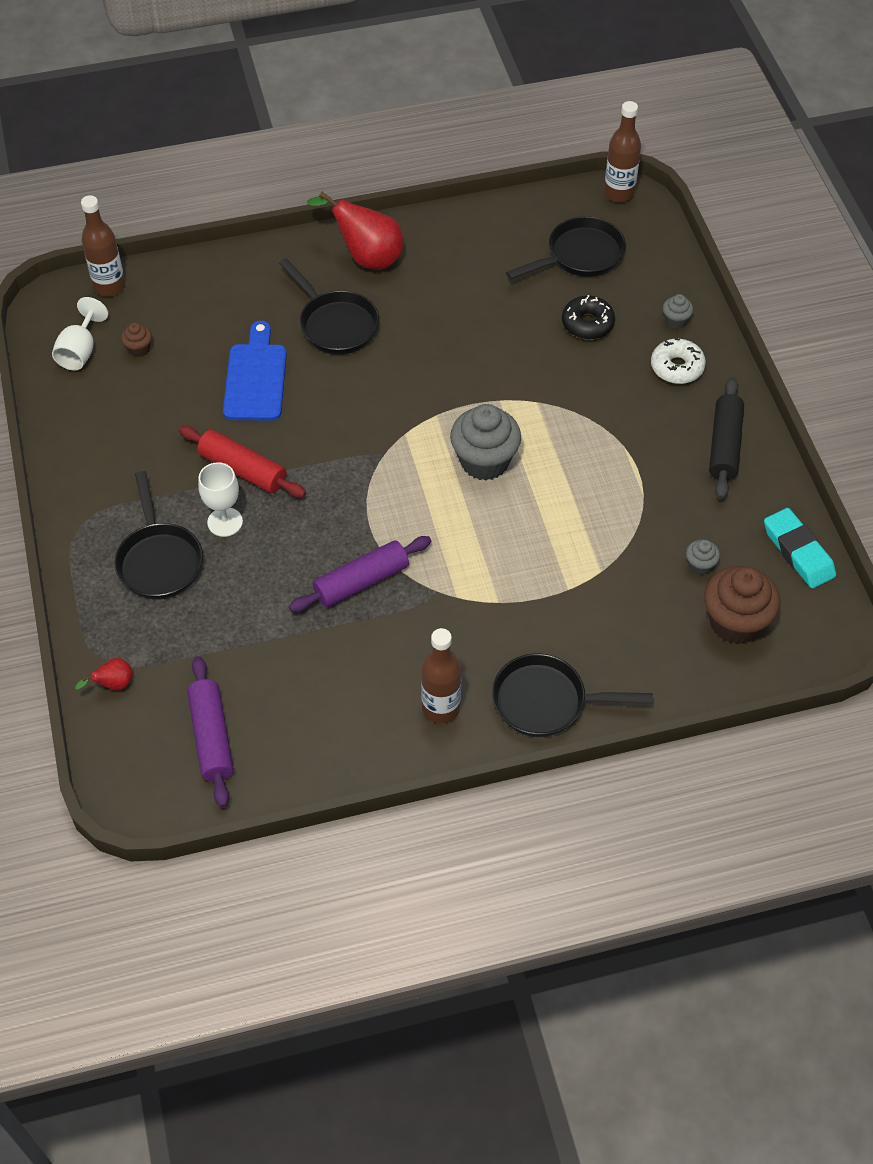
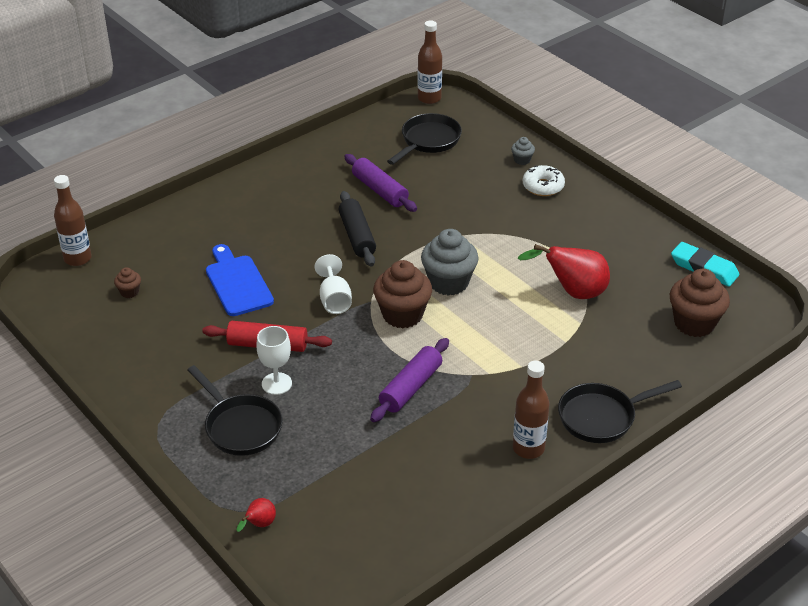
camera: 25 degrees left, 15 degrees down
white goblet [52,297,108,370] -> white goblet moved to [315,254,352,314]
purple rolling pin [187,656,234,808] -> purple rolling pin moved to [344,154,417,212]
black pan [279,258,379,355] -> none
red pear [307,192,404,269] -> red pear moved to [518,244,610,299]
black donut [562,295,615,340] -> none
grey cupcake [686,540,720,575] -> none
black rolling pin [709,378,744,499] -> black rolling pin moved to [339,191,376,267]
none -> brown cupcake [373,260,432,328]

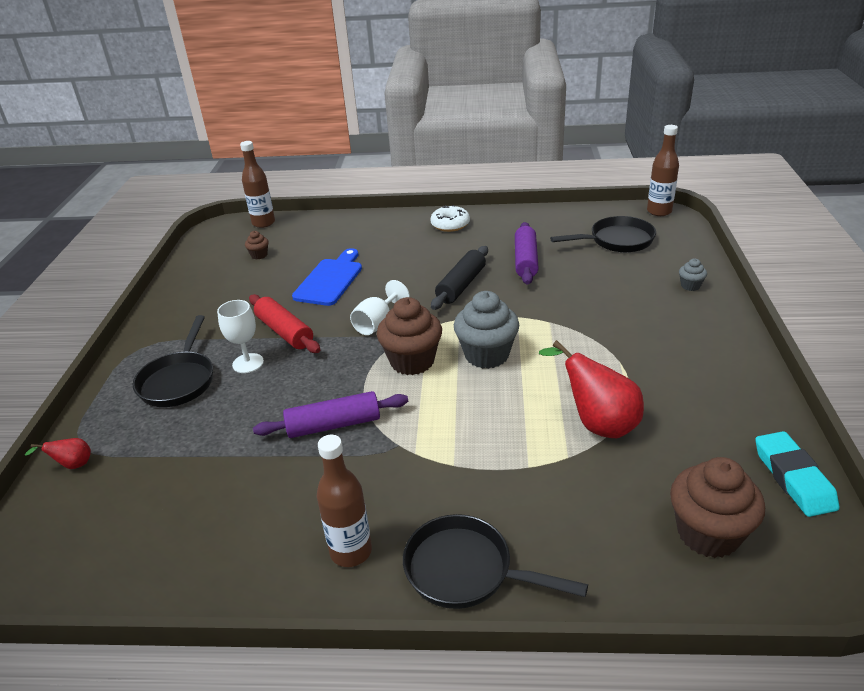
camera: 45 degrees right, 5 degrees down
white donut [523,165,565,196] -> white donut moved to [430,205,470,232]

